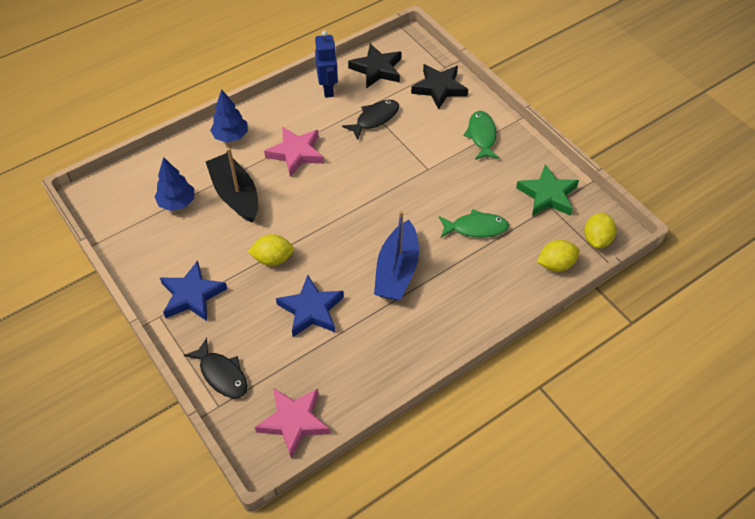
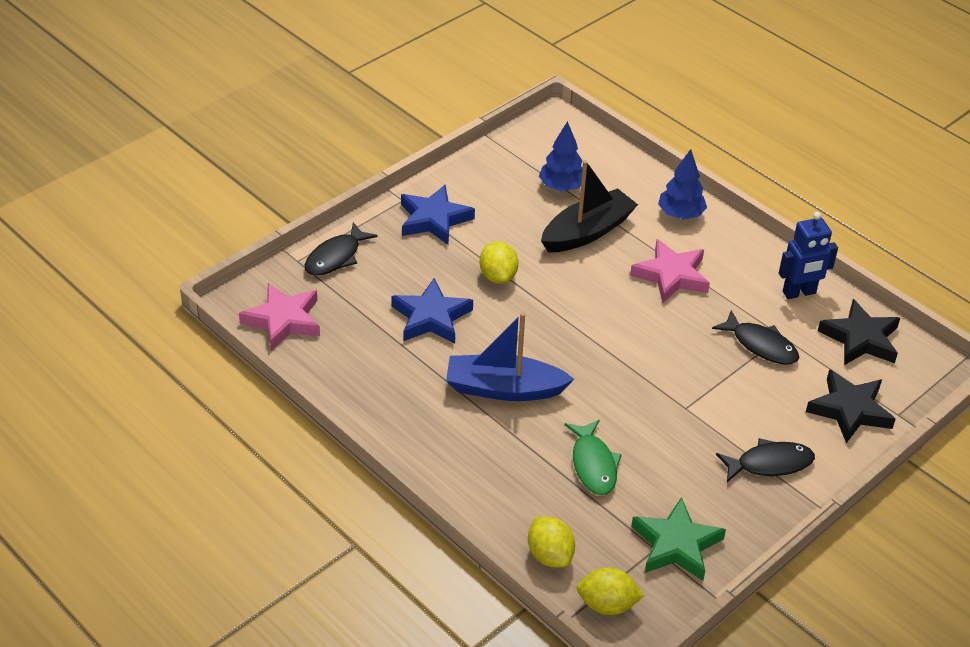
camera: 80 degrees right, 10 degrees down
green fish [464,111,500,160] -> black fish [716,438,815,482]

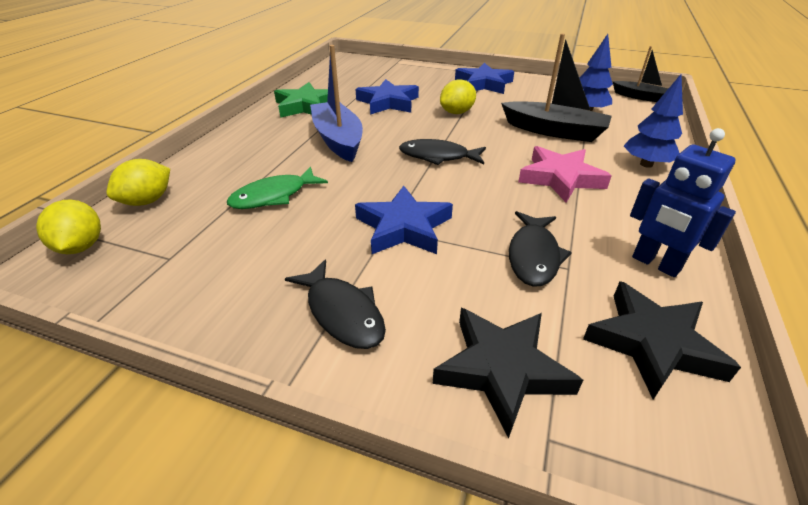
camera: 65 degrees right, 5 degrees down
pink star [239,283,320,351] -> none
black fish [305,222,378,276] -> black fish moved to [399,139,486,165]
green star [631,497,726,581] -> green star moved to [274,82,328,118]
none -> blue star [355,186,453,254]
none -> black boat [612,46,668,102]

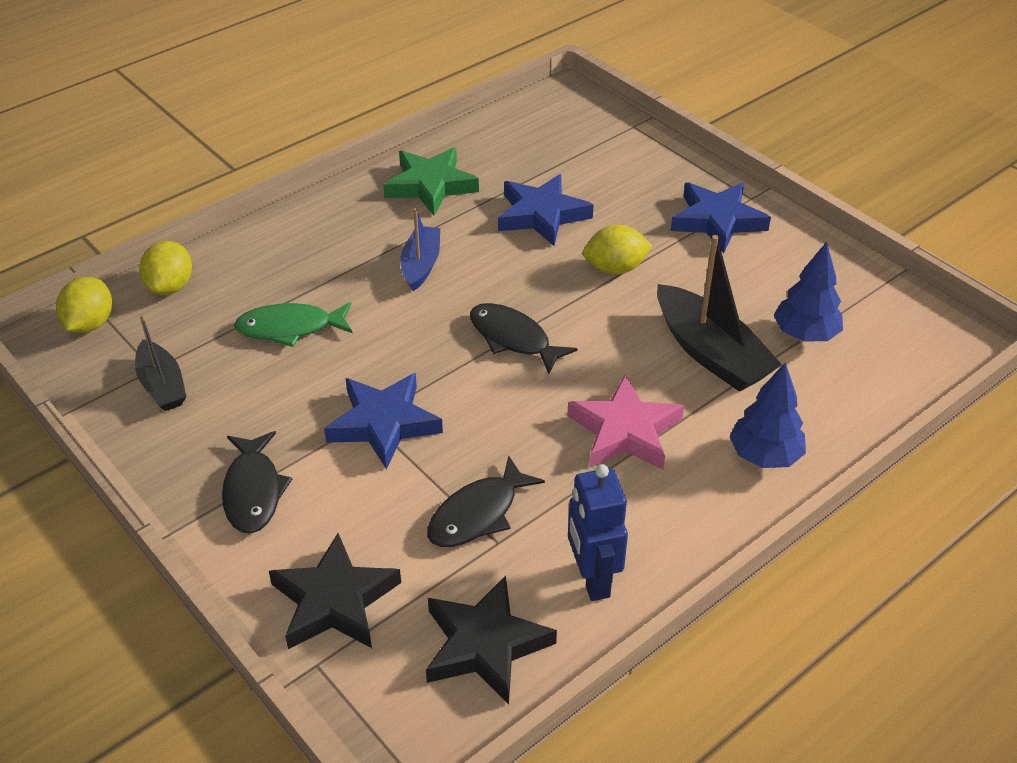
camera: 30 degrees right, 5 degrees up
yellow lemon [106,159,170,206] -> yellow lemon turned 60 degrees counterclockwise [139,241,192,295]
blue boat [310,45,363,162] -> blue boat [400,208,440,291], size x0.61
black boat [612,46,668,102] -> black boat moved to [135,315,186,411]

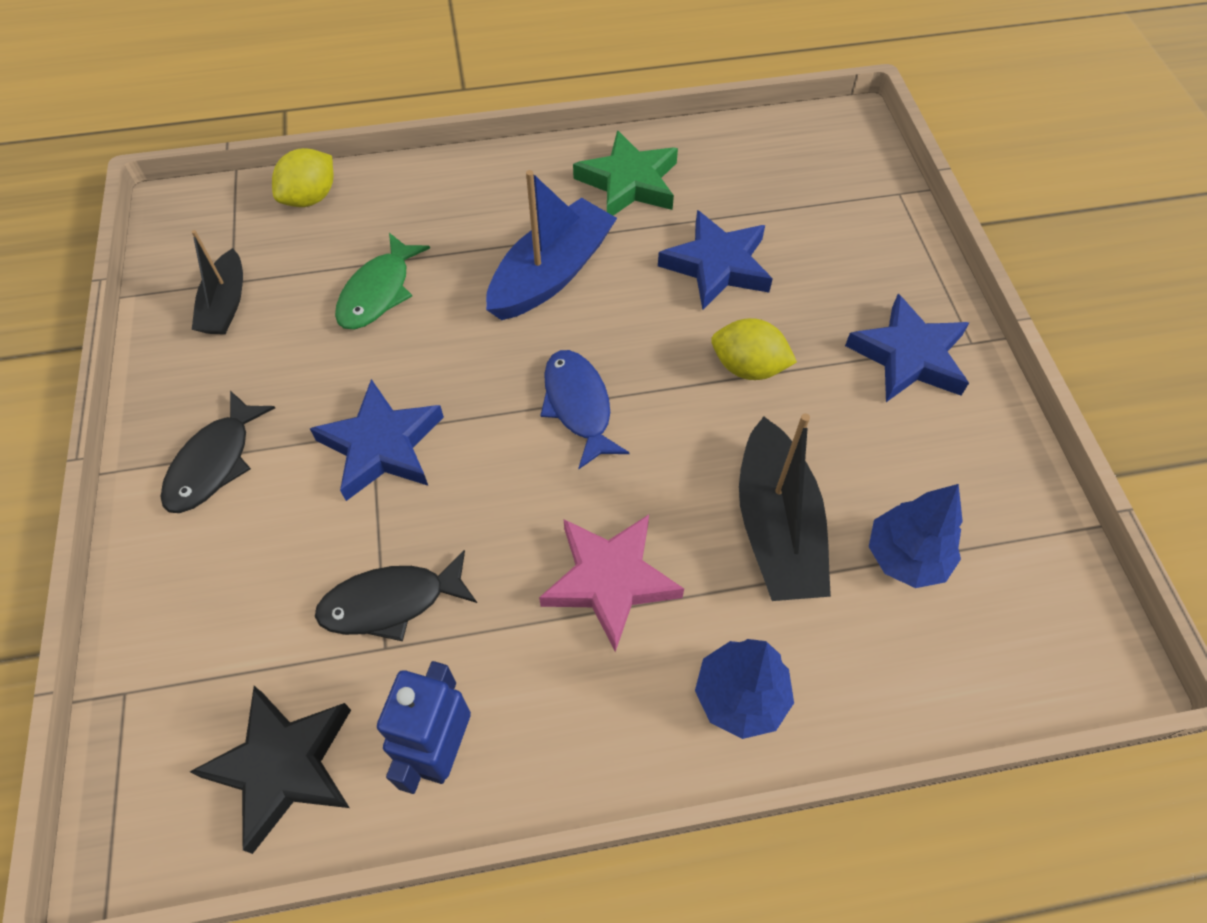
camera: 30 degrees right, 15 degrees up
yellow lemon [56,277,112,333] -> none
green fish [234,302,353,347] -> green fish turned 90 degrees counterclockwise [335,233,430,329]
black star [269,533,401,649] -> none
blue boat [400,208,440,291] -> blue boat [486,170,617,320], size x1.64
black fish [470,303,577,374] -> blue fish [540,350,630,470]

